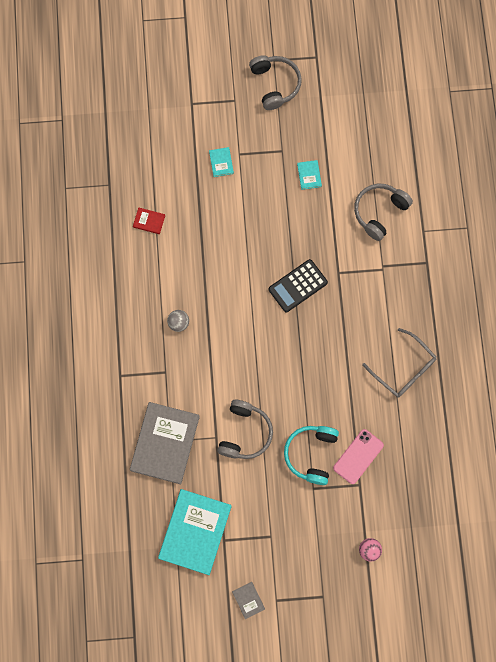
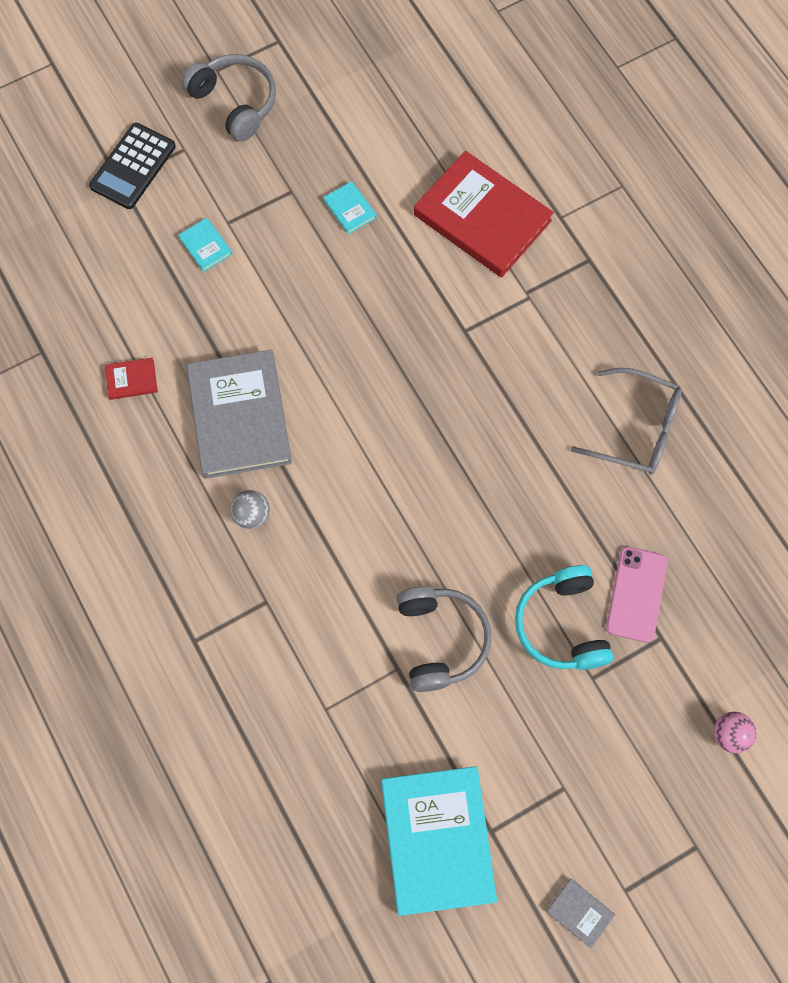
camera: 25 degrees left, 5 degrees down
grey book [130,402,200,484] -> grey book moved to [186,349,292,479]
black calculator [269,259,328,312] -> black calculator moved to [89,123,176,209]
grey headphones [354,184,413,241] -> red book [414,151,554,278]

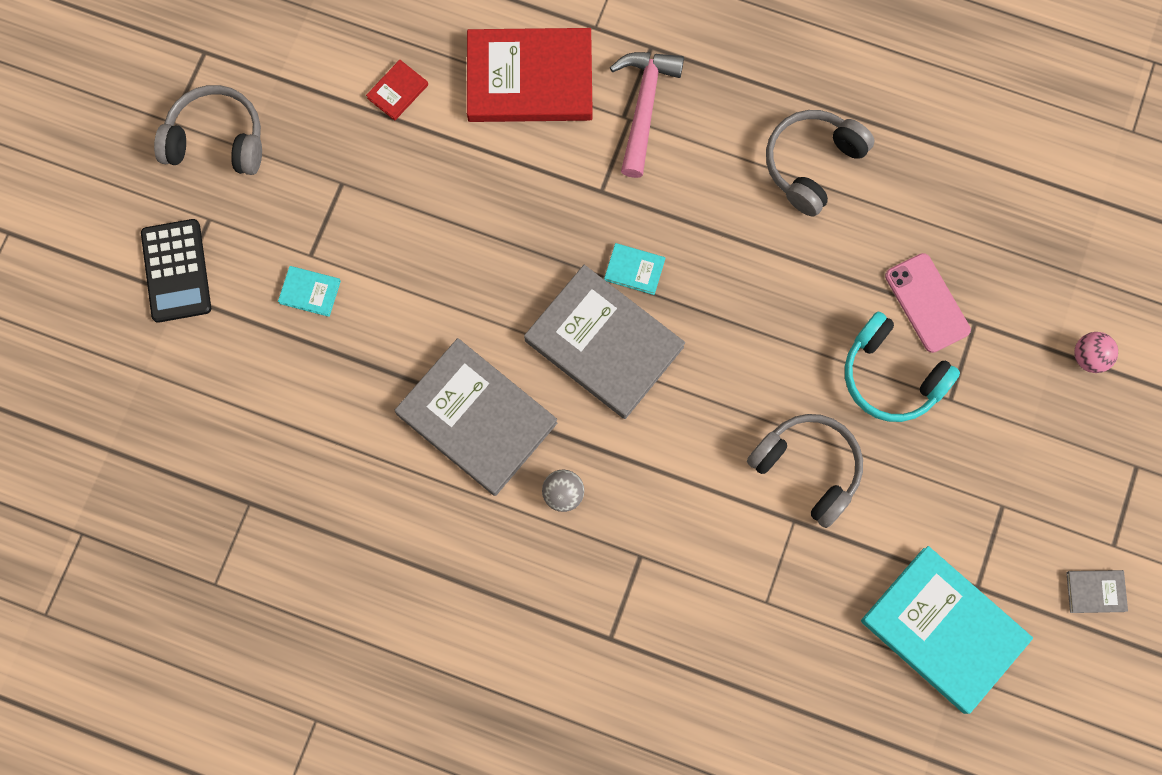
camera: 40 degrees left, 5 degrees up
red book [105,357,158,400] -> red book moved to [366,60,428,121]
turquoise book [323,181,377,234] -> turquoise book moved to [604,243,665,295]
grey glasses [571,368,682,474] -> grey headphones [766,110,875,217]
none -> grey book [524,265,685,419]
none -> pink hammer [610,52,684,178]

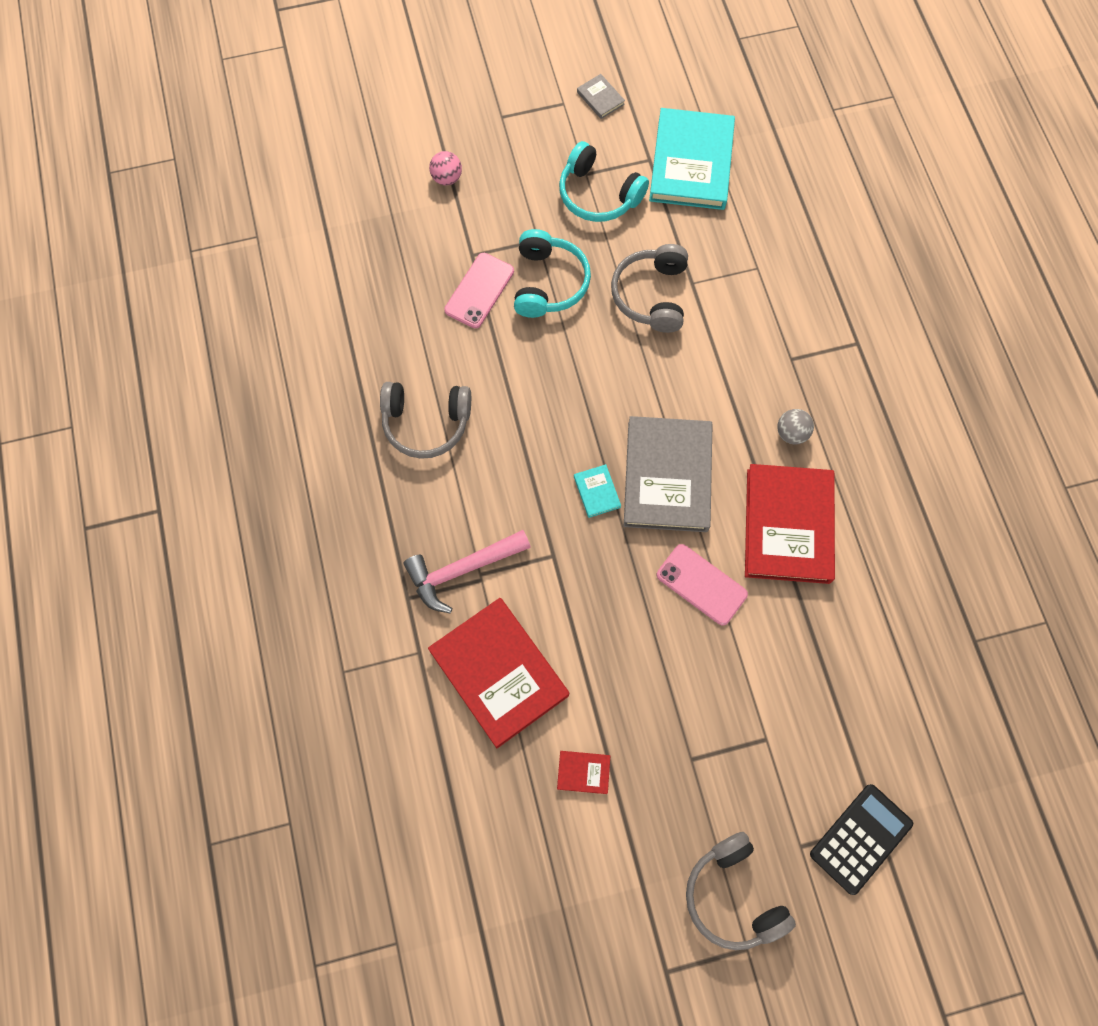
camera: 125 degrees left, 5 degrees down
turquoise book [278,266,341,317] -> none
grey book [395,338,558,496] -> red book [745,464,835,584]
none -> turquoise headphones [559,141,649,222]
none -> pink phone [657,544,748,626]

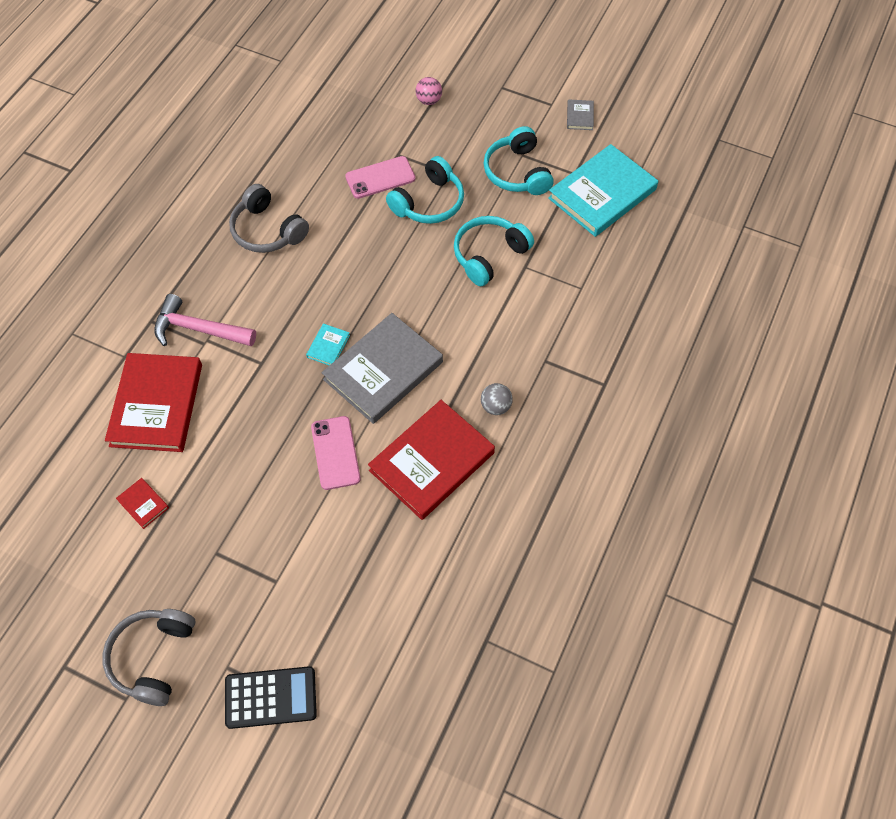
camera: 40 degrees right, 10 degrees down
grey headphones [611,244,688,333] -> turquoise headphones [454,216,534,286]

